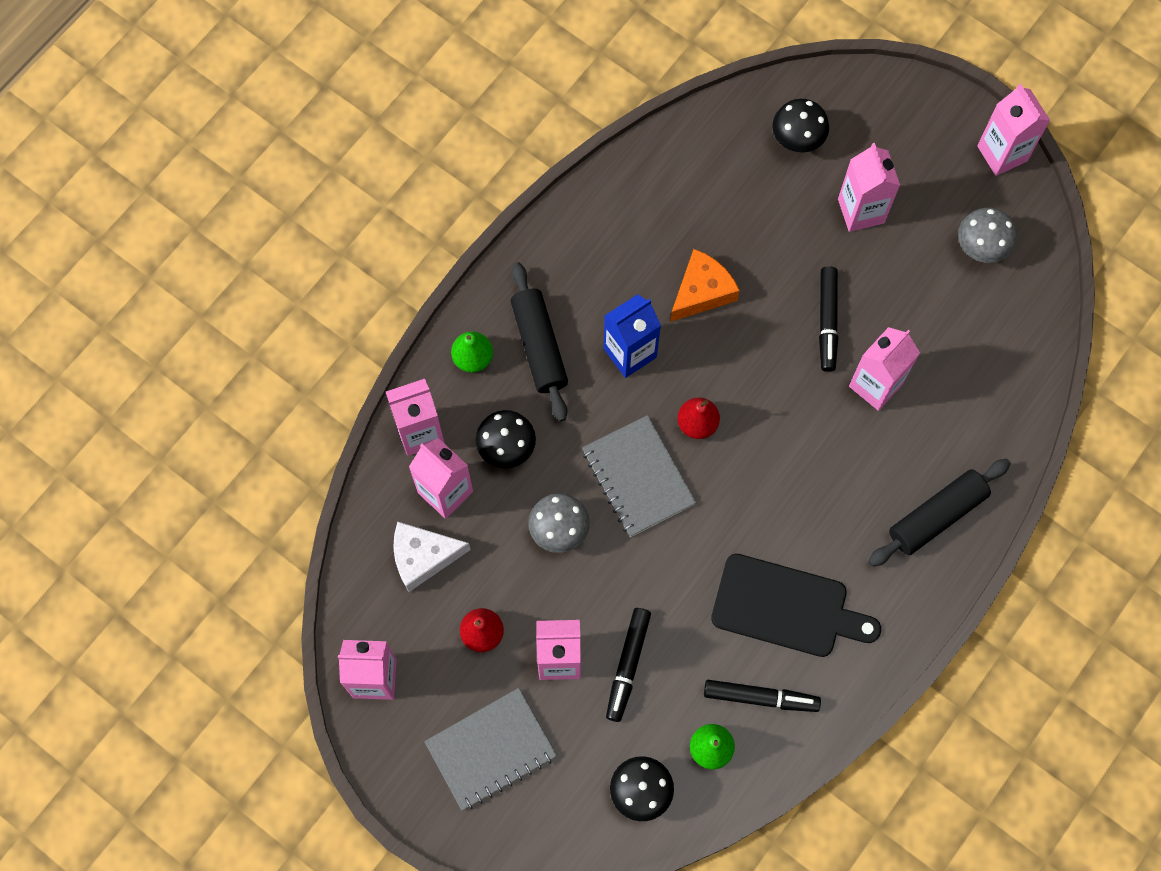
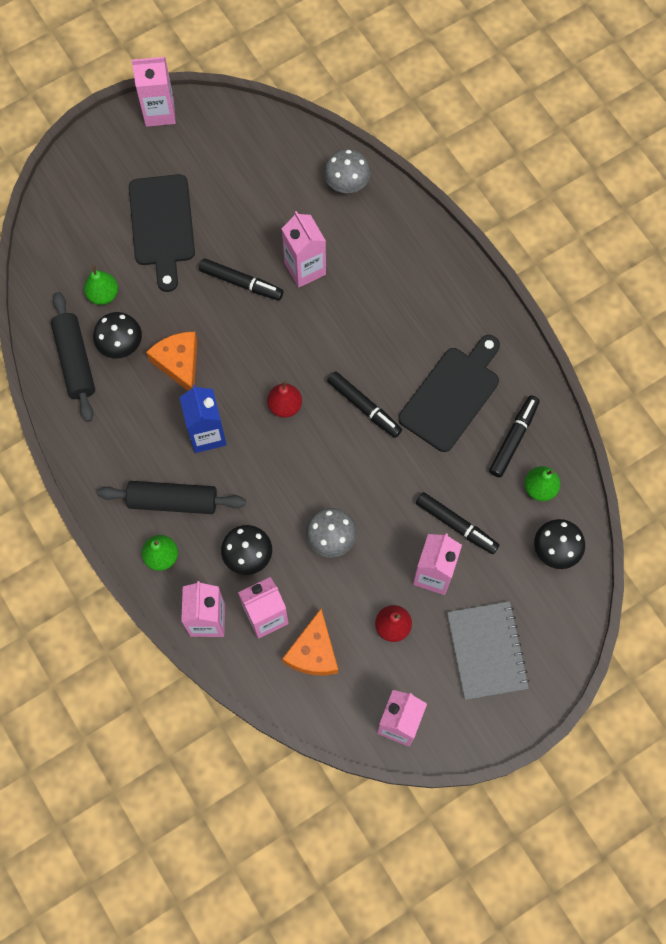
camera: 70 degrees left, 0 degrees up
white cheese [393,521,471,592] -> orange cheese [282,609,338,675]
grey notebook [582,415,697,537] -> none
black mushroom [772,99,829,153] -> black mushroom moved to [93,312,142,359]
pink carton [838,143,900,232] -> black cutting board [129,174,195,292]
black rolling pin [868,459,1011,567] -> black rolling pin moved to [51,292,95,422]
grey mushroom [958,208,1016,263] -> grey mushroom moved to [324,149,371,193]
none -> green pear [84,265,118,305]
none -> black marker [327,372,402,438]

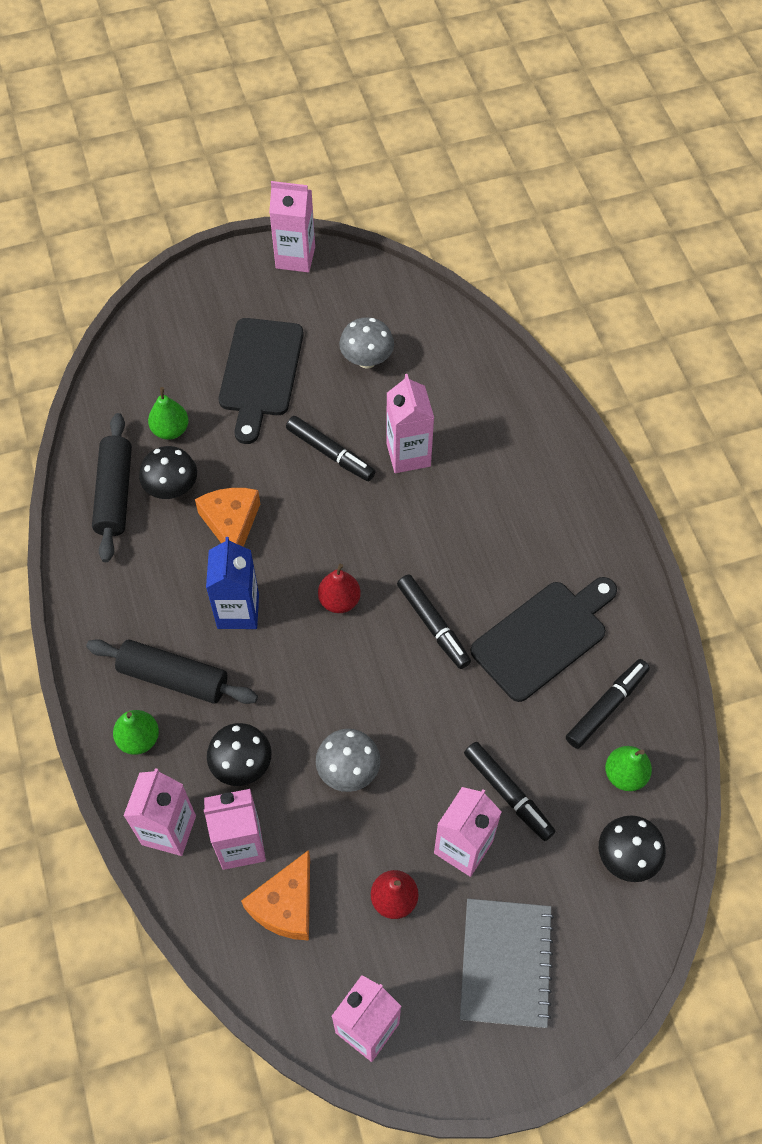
camera: 15 degrees right, 10 degrees down
grey mushroom [324,149,371,193] -> grey mushroom moved to [339,317,394,369]

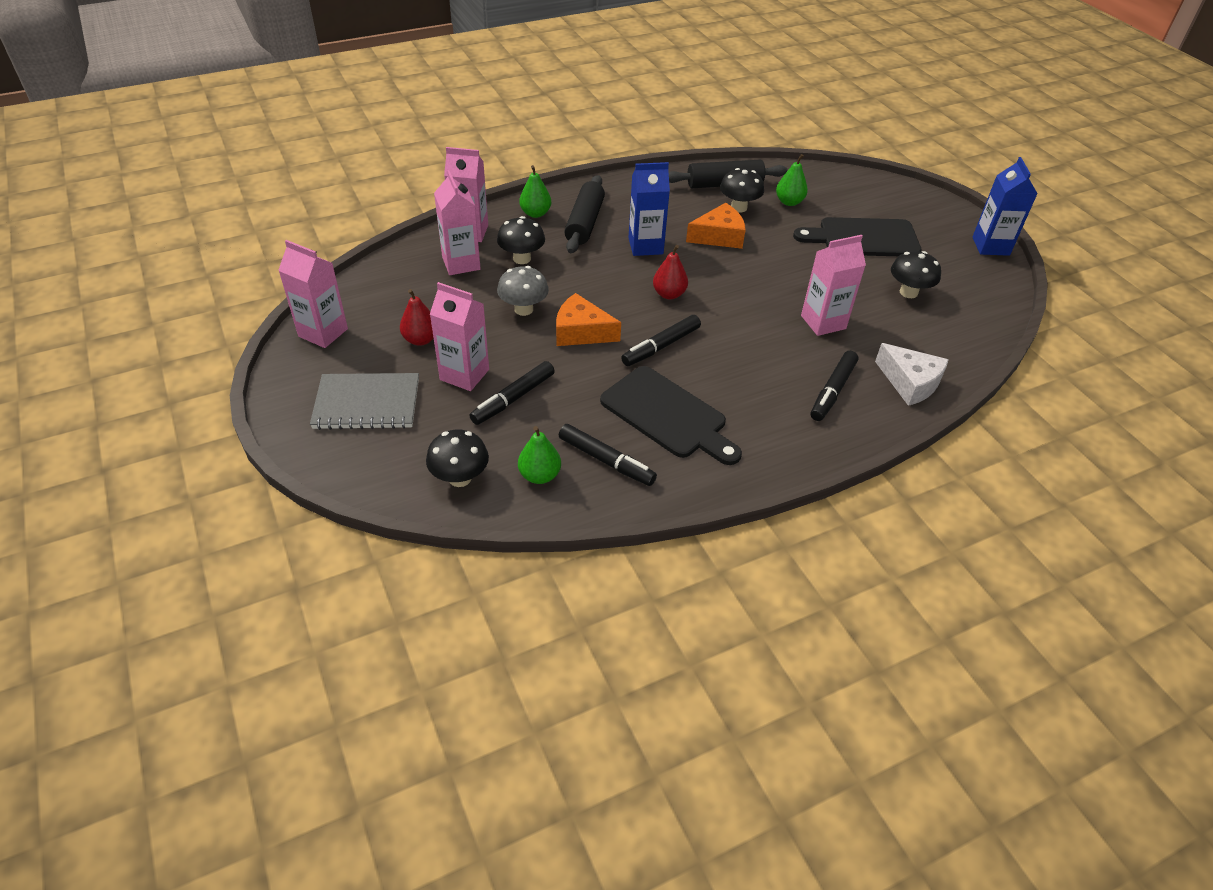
camera: 80 degrees right, 15 degrees down
orange cheese [241,850,310,941] -> orange cheese moved to [556,293,621,346]
pink carton [269,181,315,273] -> blue carton [972,157,1038,256]
black marker [286,416,376,481] -> black marker moved to [811,351,858,421]
grey mushroom [339,317,394,369] -> black mushroom [891,251,941,298]
none -> white cheese [875,343,949,406]

